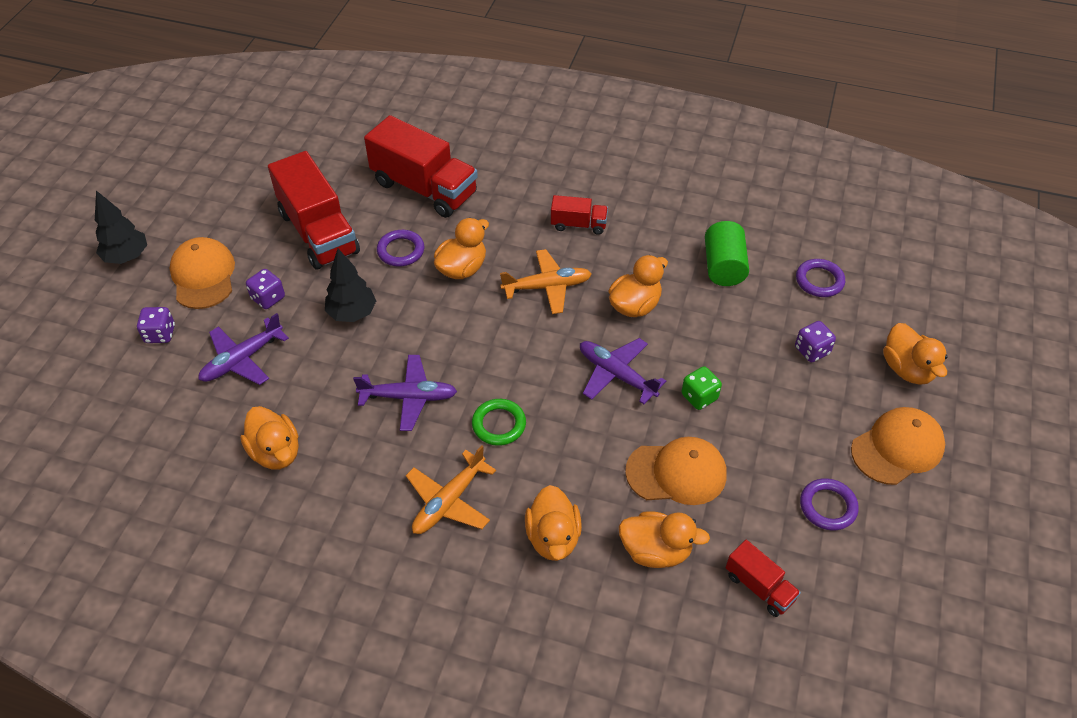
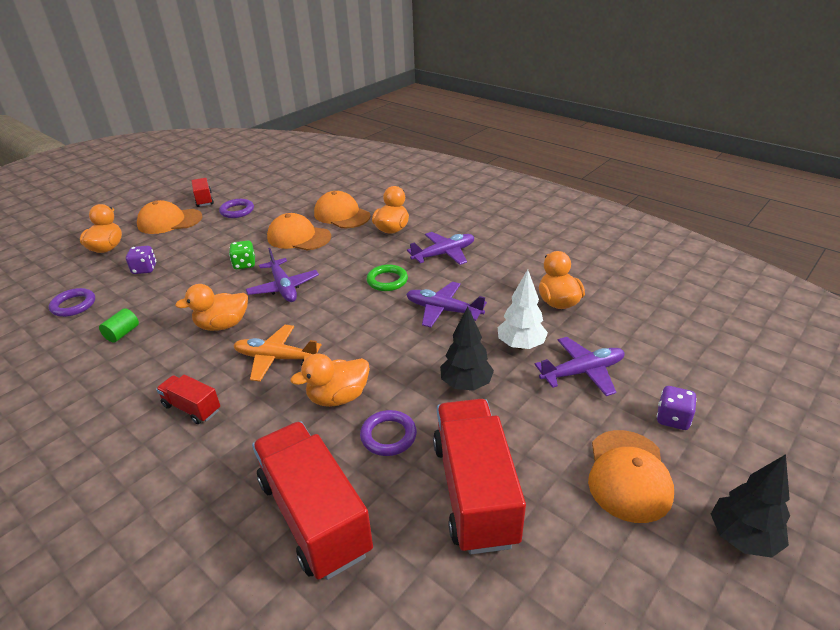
camera: 155 degrees left, 15 degrees down
purple dice [246,269,285,309] -> none
orange plane [406,445,496,534] -> purple plane [407,232,474,265]
orange duck [619,511,710,568] -> orange cap [314,191,371,228]
green cylinder [705,221,749,286] -> green cylinder [99,308,139,343], size x0.59
red truck [726,540,801,617] -> red truck moved to [191,178,214,207]
none -> white tree [497,269,548,350]

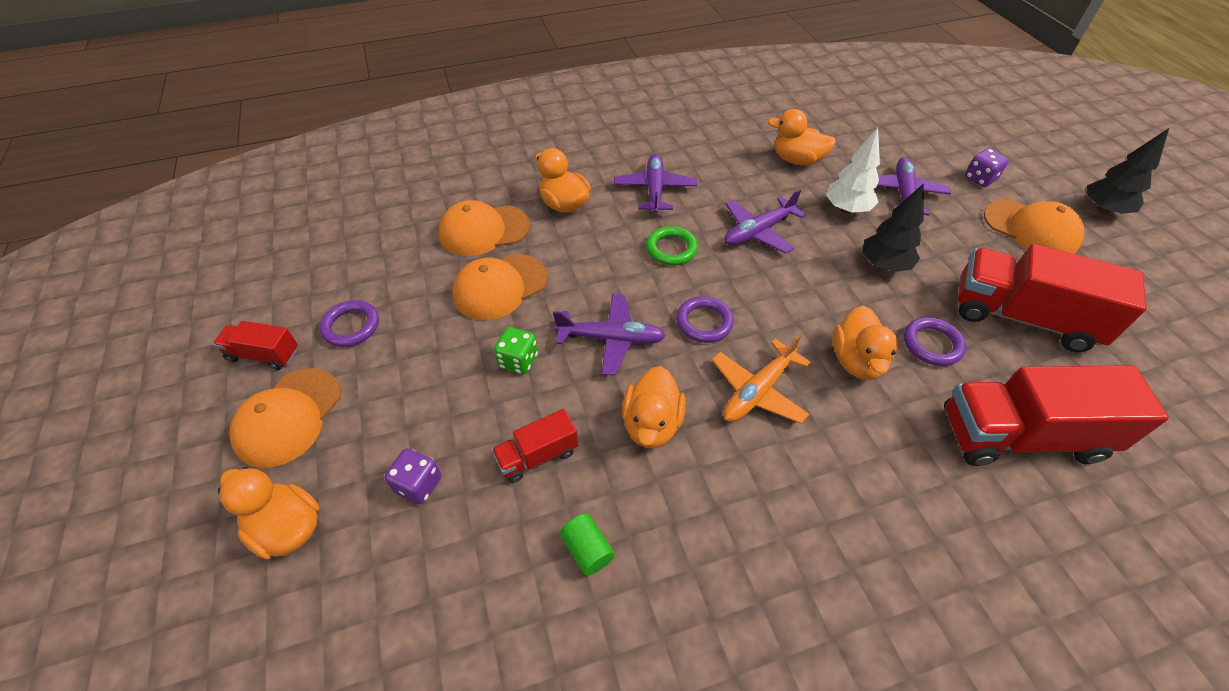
camera: 60 degrees left, 15 degrees up
purple ring [49,288,95,317] -> purple ring moved to [676,296,734,343]
red truck [156,374,220,424] -> red truck moved to [492,409,578,483]

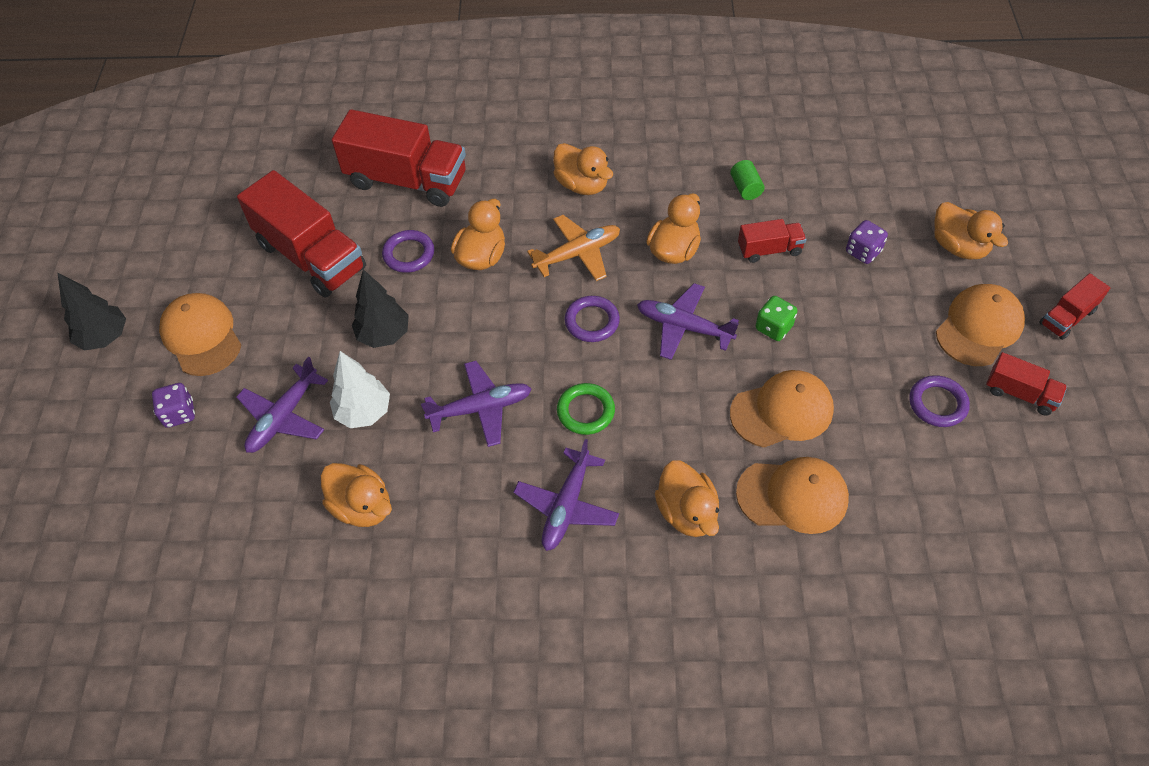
camera: 160 degrees left, 5 degrees up
none -> orange duck [553,143,613,195]
none -> red truck [1039,273,1110,340]

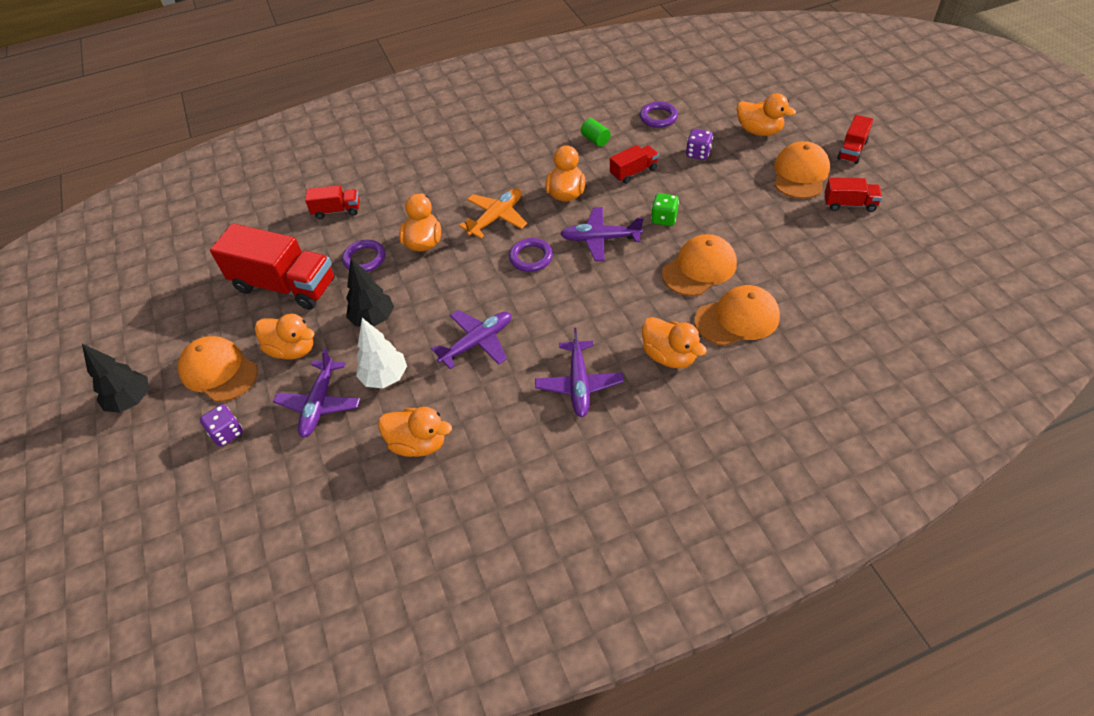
camera: 20 degrees left, 5 degrees down
red truck [332,109,466,207] -> red truck [305,185,360,219], size x0.49
orange duck [553,143,613,195] -> orange duck moved to [255,314,315,359]
green ring [557,383,615,435] -> none
purple ring [909,375,970,427] -> purple ring moved to [640,101,678,128]

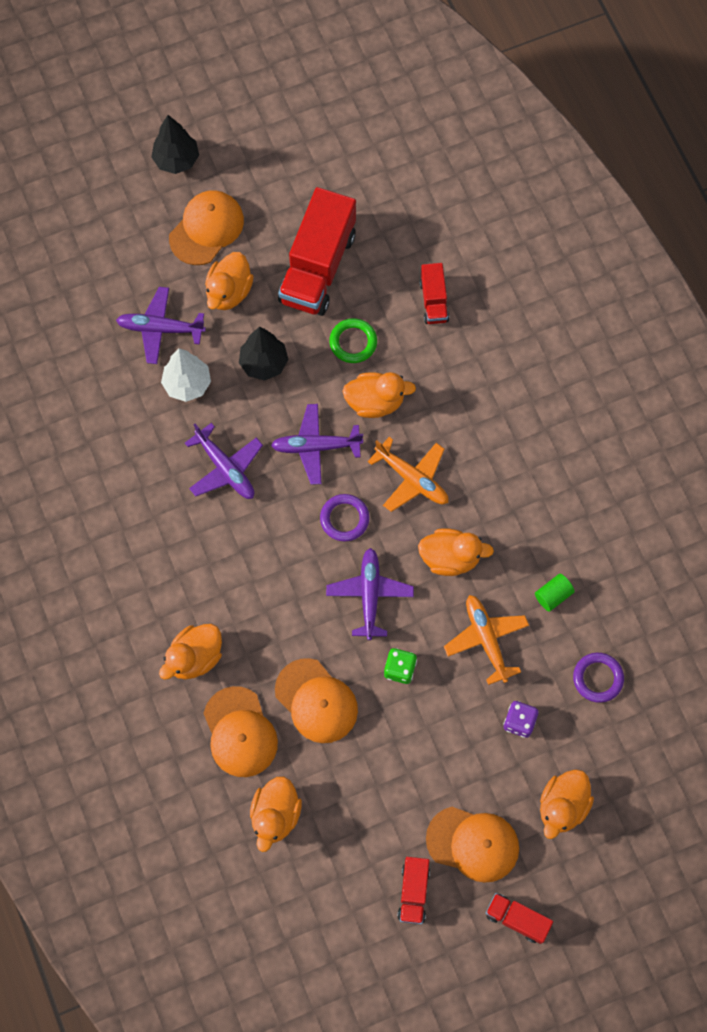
camera: 85 degrees right, 20 degrees up
purple dice [200,404,243,447] -> none
purple ring [342,240,385,272] -> green ring [329,318,377,363]
orange duck [378,407,452,457] -> orange duck moved to [250,776,302,852]
purple plane [535,328,624,417] -> purple plane moved to [271,404,363,485]
red truck [610,145,659,184] -> orange plane [444,595,529,685]

